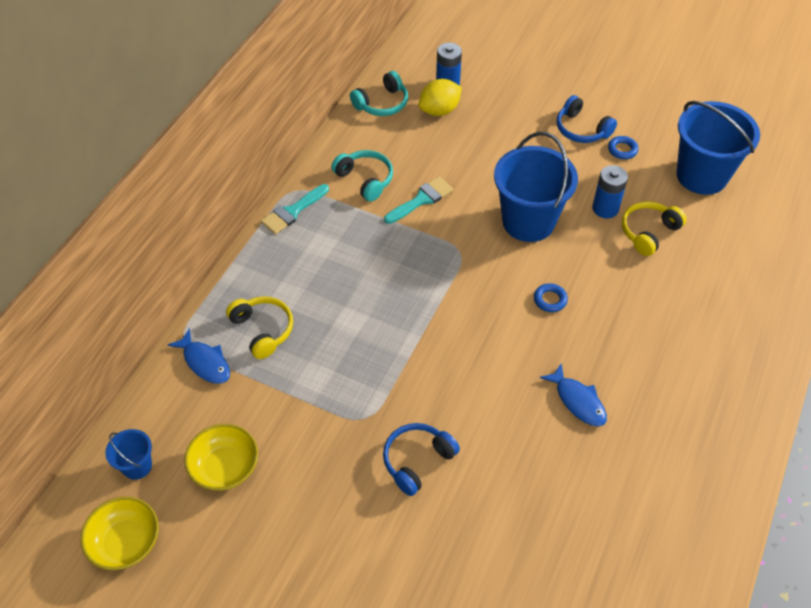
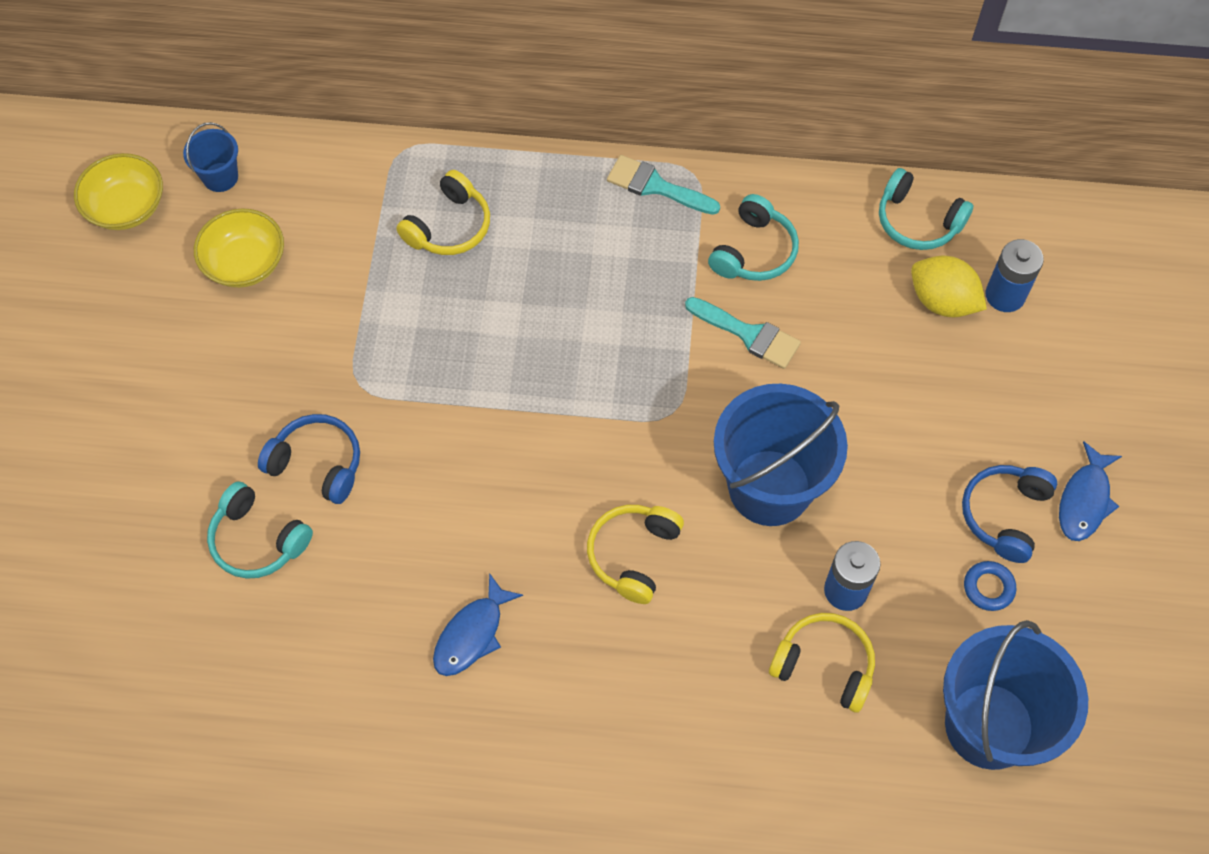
camera: 70 degrees right, 10 degrees up
blue fish [168,328,230,384] -> blue fish moved to [1059,441,1122,541]
blue ring [534,283,568,312] -> yellow headphones [587,505,684,604]
none -> turquoise headphones [207,481,313,579]

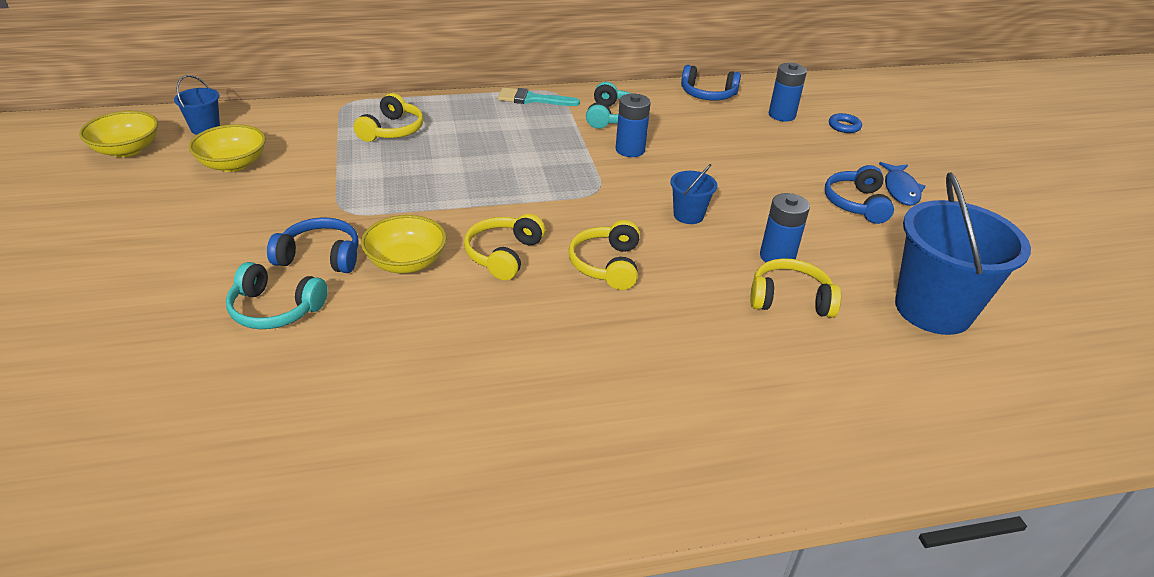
camera: 20 degrees left, 25 degrees down
blue fish [433,573,523,676] -> none
turquoise brush [685,297,801,369] -> blue battery [616,94,651,157]
blue bucket [714,384,848,526] -> blue bucket [670,164,717,224], size x0.47
turquoise headphones [879,168,974,250] -> blue headphones [681,65,741,101]
yellow lemon [911,255,987,317] -> none
blue ring [964,561,1016,611] -> blue ring moved to [829,113,862,133]
none -> yellow bowl [361,215,447,273]
none -> yellow headphones [464,213,545,280]

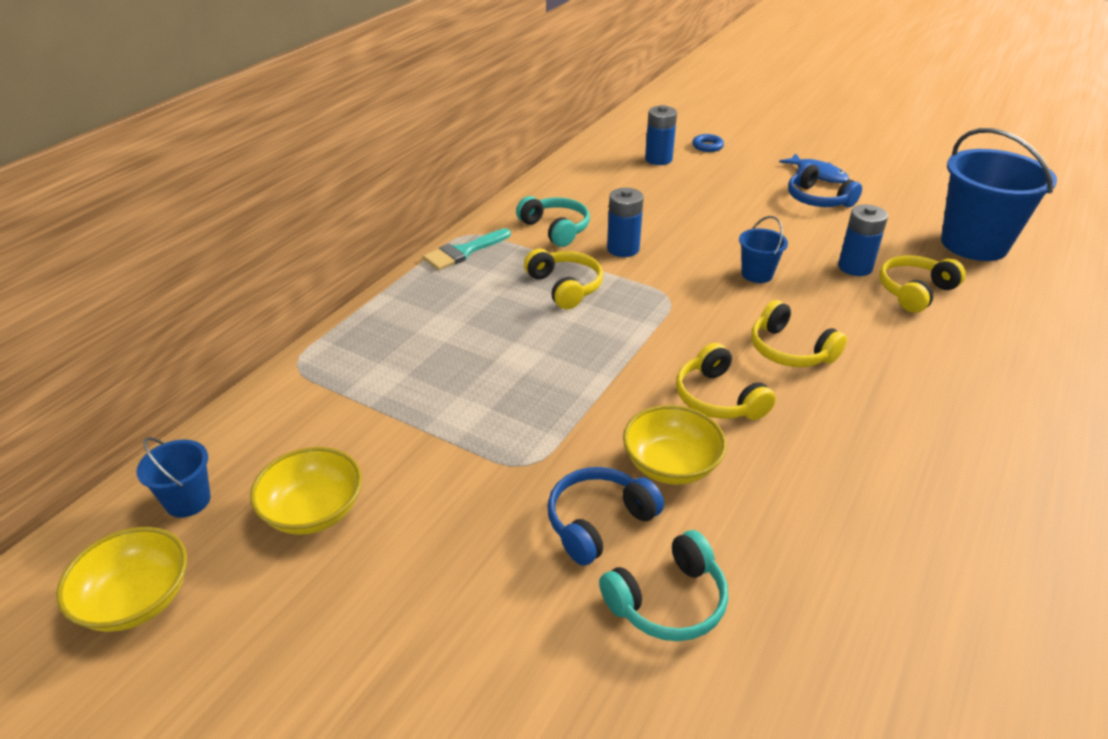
camera: 45 degrees left, 0 degrees up
yellow headphones [354,93,423,142] -> yellow headphones moved to [524,248,603,309]
blue headphones [681,65,741,101] -> none

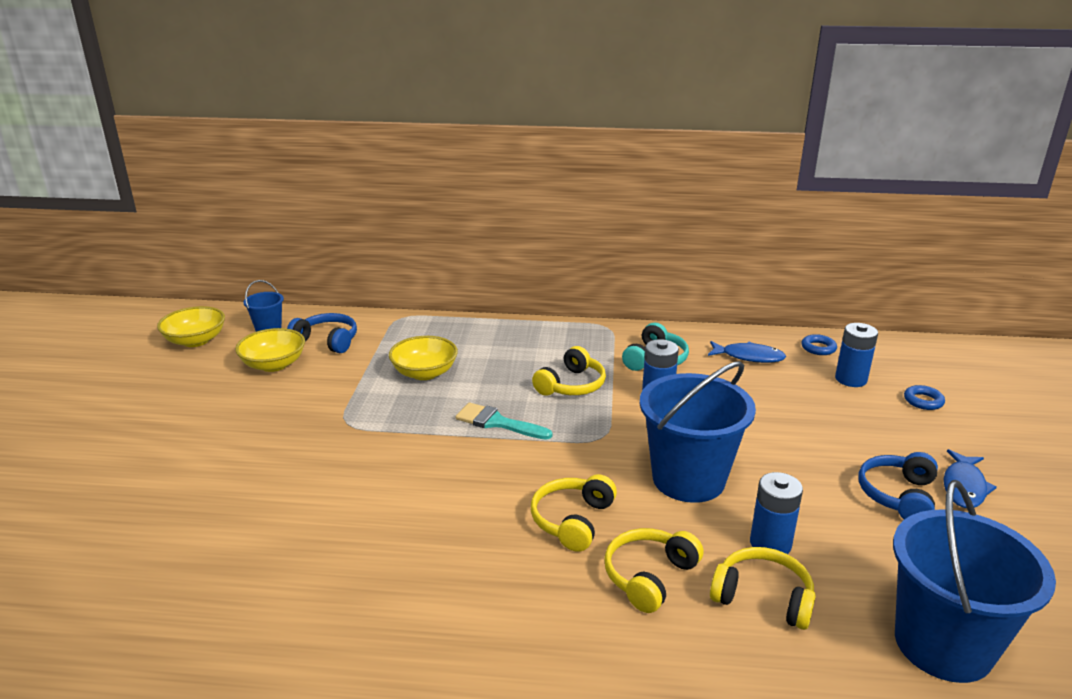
camera: 65 degrees right, 10 degrees down
turquoise brush [423,228,511,270] -> turquoise brush moved to [456,403,552,440]
blue headphones [548,467,664,566] -> blue headphones moved to [287,313,357,353]
turquoise headphones [599,530,728,641] -> none
yellow bowl [623,405,727,485] -> yellow bowl moved to [389,336,458,380]
yellow headphones [676,343,776,420] -> yellow headphones moved to [604,528,704,613]
blue bucket [739,216,788,283] -> blue bucket [640,361,756,503], size x2.15
none -> blue fish [708,341,786,363]
none -> blue ring [802,334,837,355]

